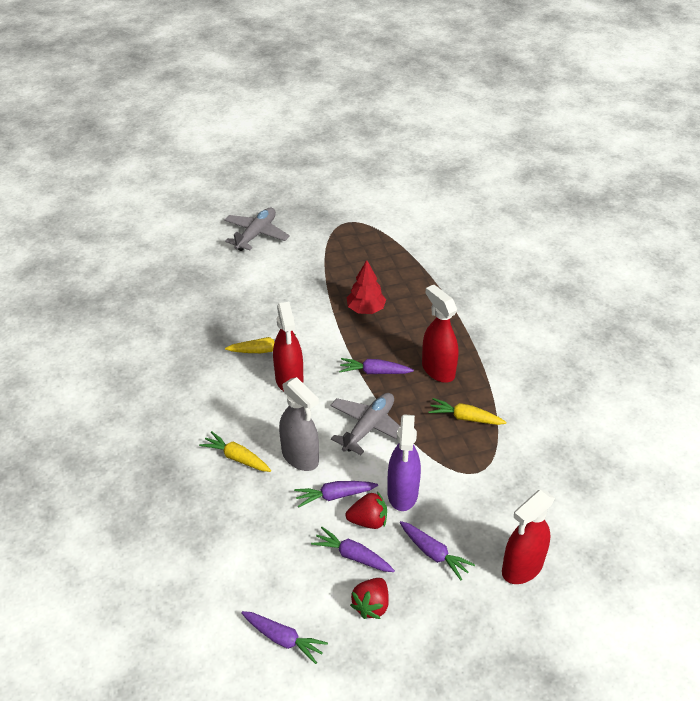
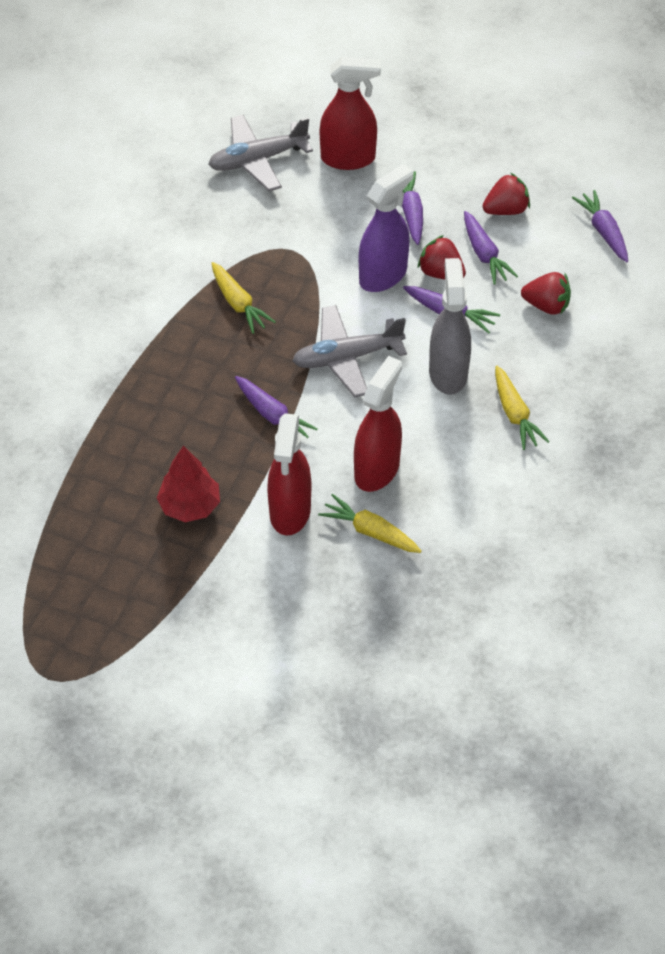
camera: 140 degrees left, 10 degrees up
grey plane [224,208,290,251] -> grey plane moved to [208,115,313,191]
red spray bottle [422,285,458,383] -> red spray bottle moved to [267,413,311,535]
none -> red strawberry [521,272,571,315]

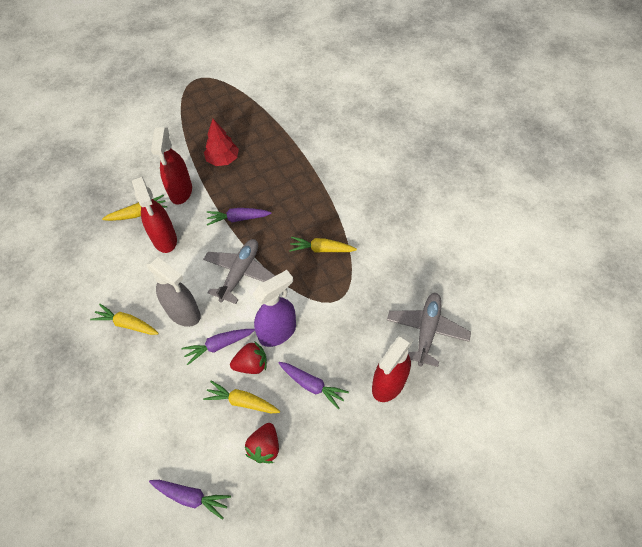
camera: 130 degrees right, 5 degrees up
red spray bottle [267,413,311,535] -> red spray bottle turned 135 degrees counterclockwise [151,128,192,205]
purple spray bottle [359,164,413,292] -> purple spray bottle turned 120 degrees counterclockwise [253,270,296,347]
purple carrot [464,211,518,285] -> yellow carrot [203,381,280,413]
red strawberry [521,272,571,315] -> none

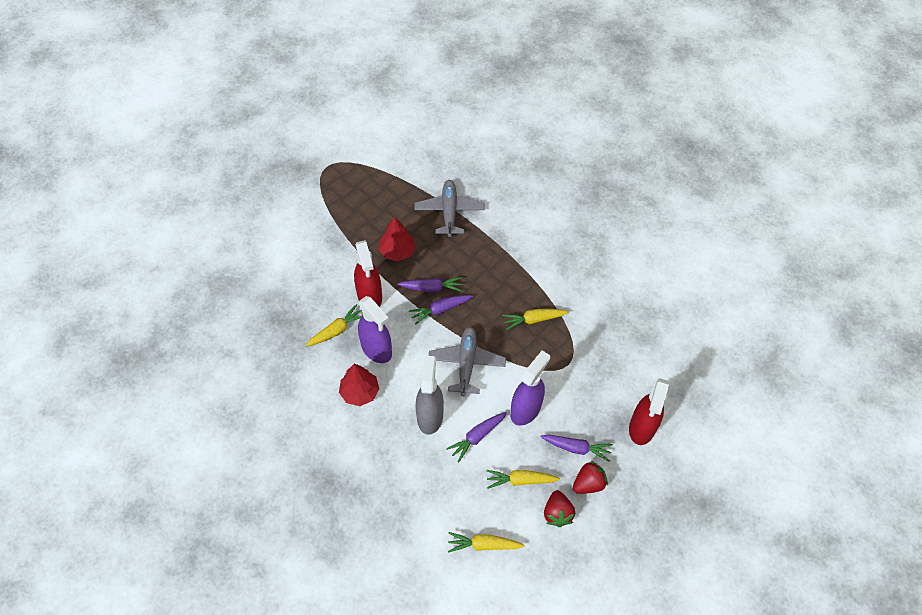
camera: 20 degrees left, 0 degrees up
yellow carrot [90,304,159,335] -> yellow carrot moved to [448,532,524,553]
red spray bottle [132,176,177,253] -> purple spray bottle [358,296,392,363]
grey spray bottle [146,257,201,327] -> grey spray bottle turned 105 degrees counterclockwise [416,356,444,435]
purple carrot [149,480,231,520] -> purple carrot moved to [397,277,462,292]
red strawberry [230,341,266,374] -> red strawberry moved to [573,461,608,494]
grey plane [387,293,471,367] -> grey plane moved to [414,180,485,237]
none -> red tree [339,364,379,406]

